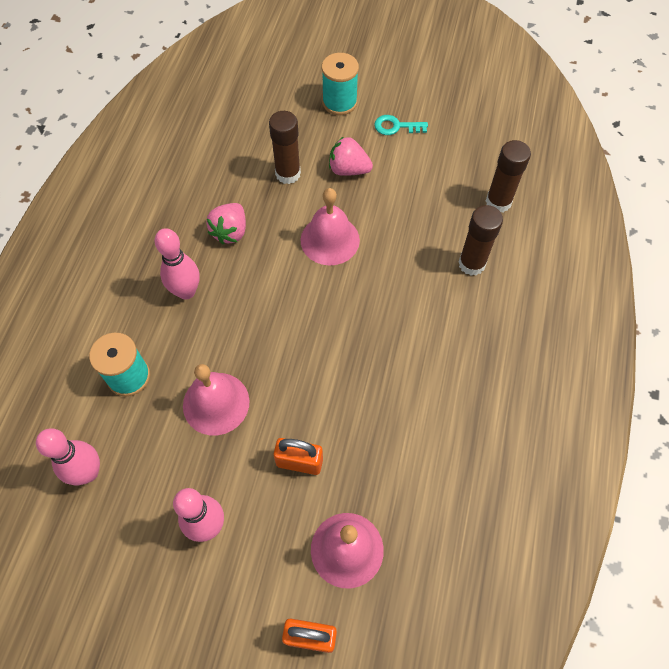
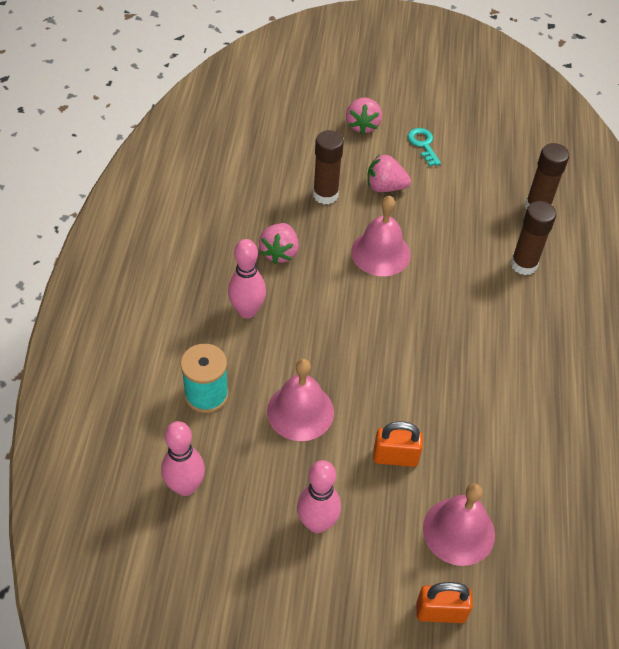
camera: 10 degrees left, 10 degrees down
turquoise spool [322,53,359,115] -> pink strawberry [346,97,382,134]
turquoise key [374,115,428,135] -> turquoise key turned 75 degrees clockwise [408,128,441,166]

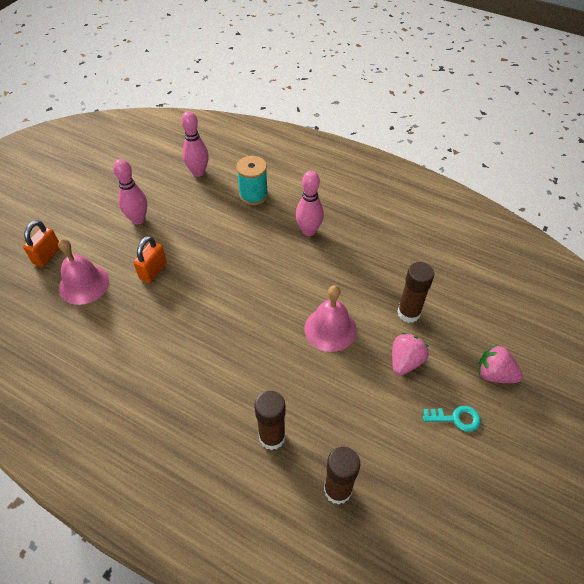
camera: 115 degrees right, 0 degrees up
pink strawberry [259,223,299,264] -> none
pink bell [267,359,334,441] -> none

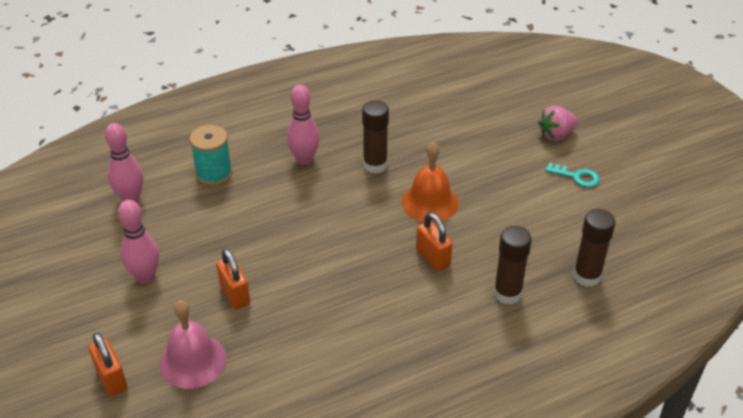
camera: 55 degrees left, 10 degrees down
pink bell [304,285,357,352] -> orange bell [402,142,459,223]
pink strawberry [392,333,429,376] -> none
brown glue stick [397,262,434,323] -> brown glue stick moved to [362,100,389,173]
turquoise key [423,406,480,432] -> turquoise key turned 75 degrees clockwise [545,163,600,187]
none -> orange padlock [416,212,453,271]

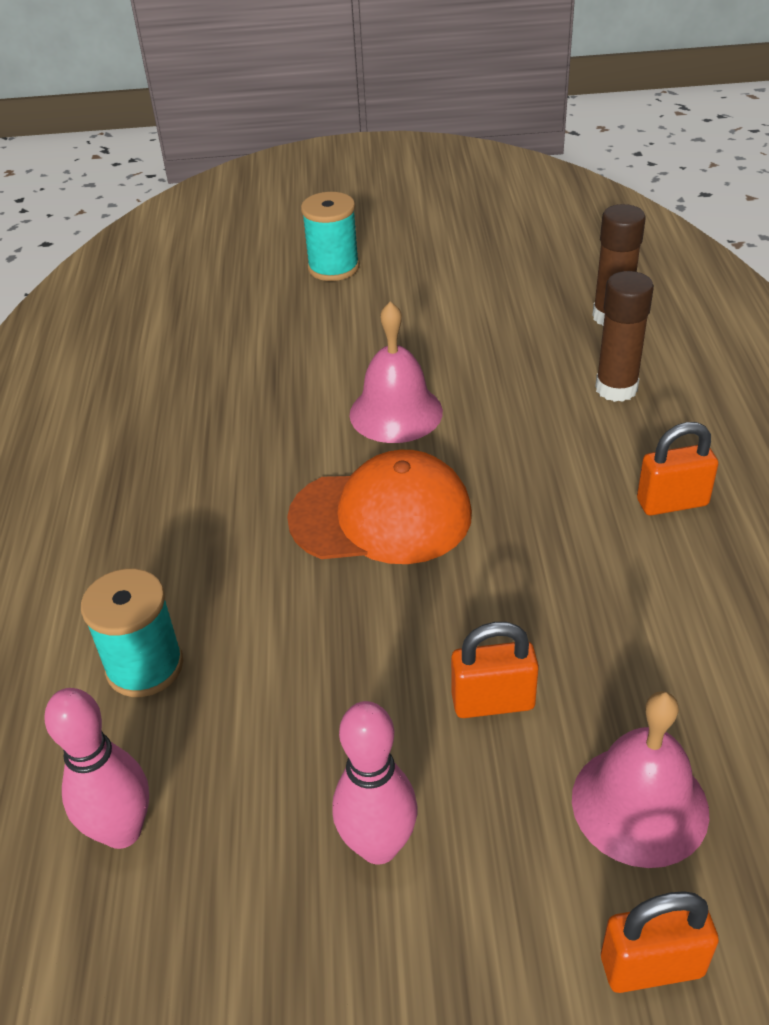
camera: 65 degrees left, 0 degrees up
pink bowling pin [287,85,320,165] -> none
brown glue stick [362,100,389,173] -> none
orange bell [402,142,459,223] -> pink bell [350,301,443,443]
orange padlock [416,212,453,271] -> orange padlock moved to [637,422,718,515]
pink strawberry [538,105,578,141] -> turquoise spool [301,192,360,281]
turquoise key [545,163,600,187] -> none
none -> orange cap [287,450,472,564]

